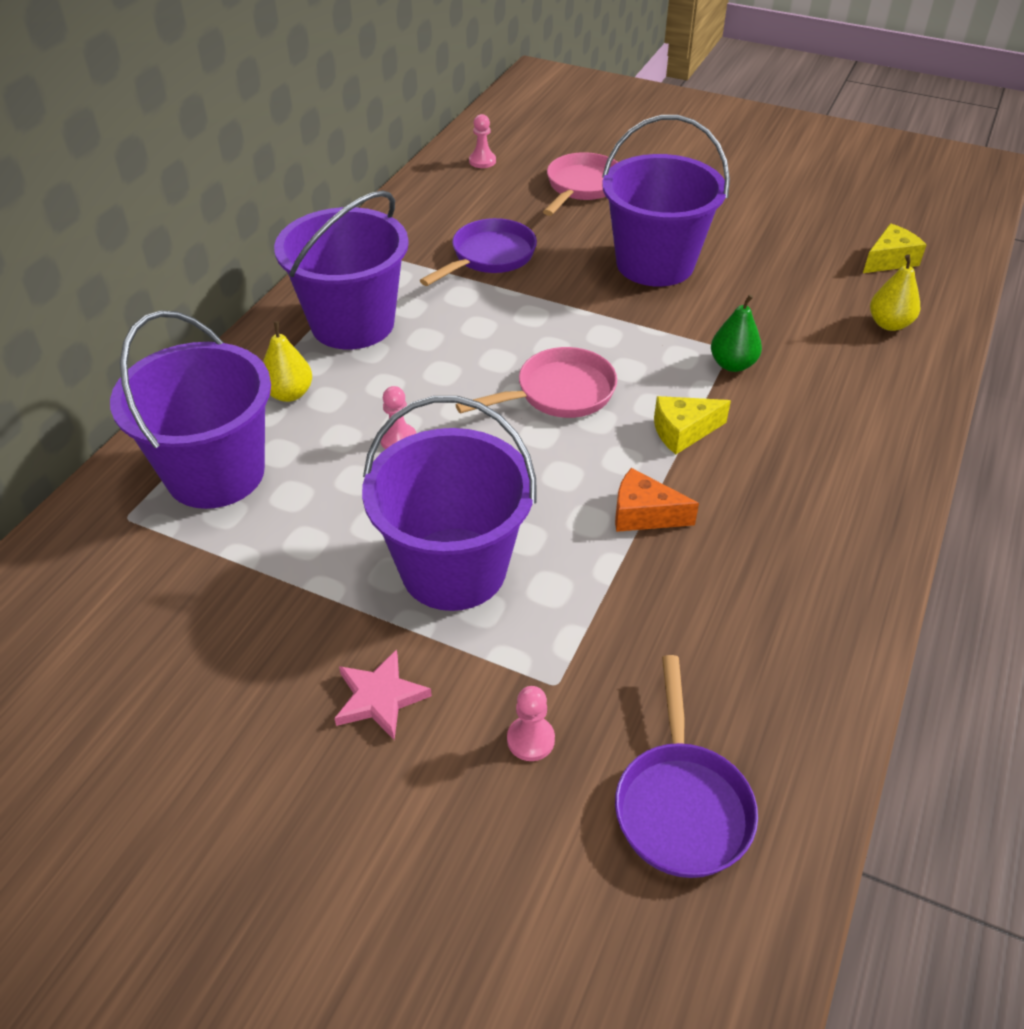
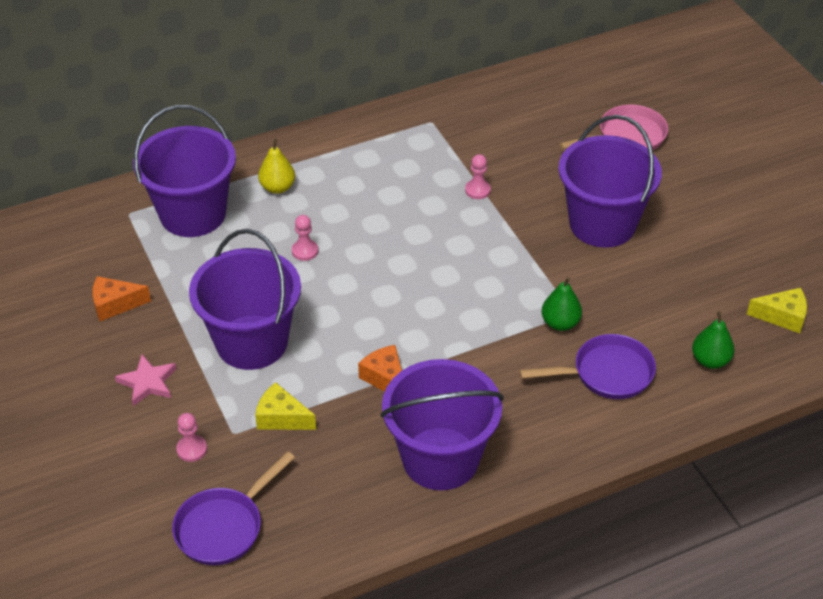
camera: 40 degrees right, 0 degrees up
purple bucket [274,190,409,349] -> purple bucket moved to [380,359,504,490]
purple pan [420,218,537,286] -> purple pan moved to [520,334,656,399]
pink pan [456,347,617,418] -> none
pink pawn [469,114,496,168] -> pink pawn moved to [465,154,491,199]
yellow cheese [654,396,731,454] -> yellow cheese moved to [255,382,316,430]
yellow pear [870,254,920,331] -> green pear [692,312,734,369]
none -> orange cheese [92,276,151,321]

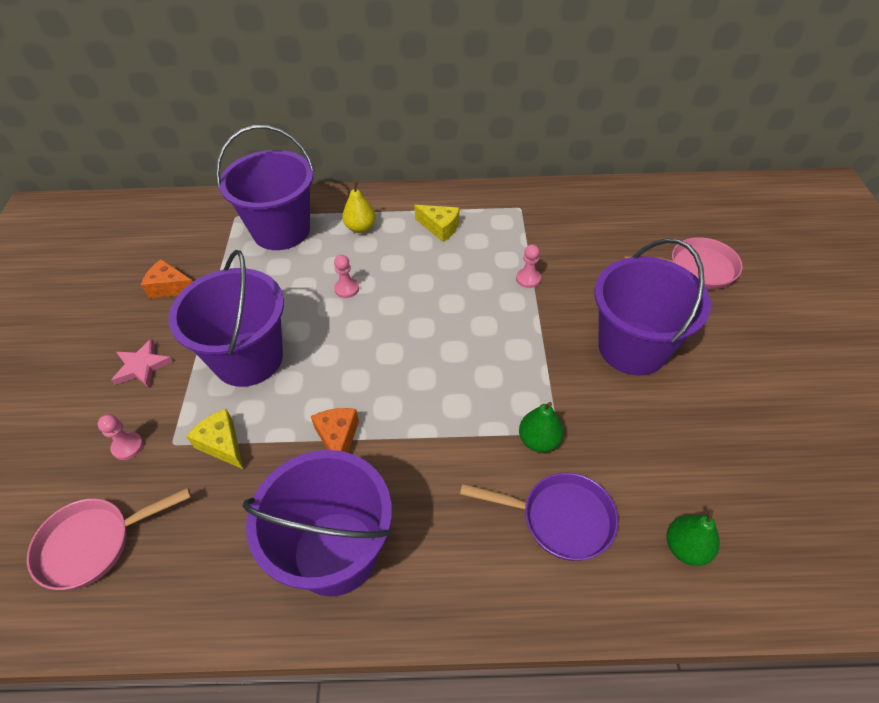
camera: 25 degrees right, 5 degrees up
purple pan [172,451,295,565] -> pink pan [27,488,191,590]
yellow cheese [747,288,807,333] -> yellow cheese moved to [414,205,459,242]

